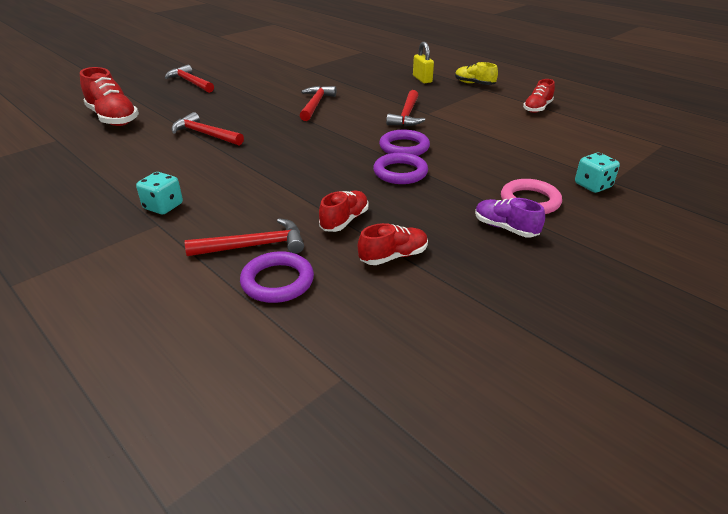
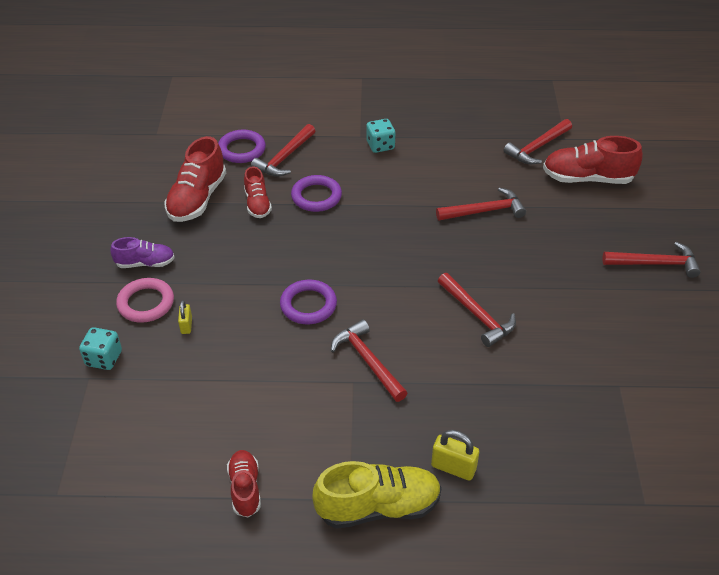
camera: 135 degrees right, 10 degrees up
red shoe [358,223,428,265] -> red shoe [164,136,226,222], size x1.68
purple ring [373,153,428,184] -> purple ring moved to [291,175,342,212]
yellow shoe [455,62,498,85] -> yellow shoe [312,461,442,529], size x1.68
none -> yellow padlock [178,300,192,334]
none -> red hammer [503,119,572,164]

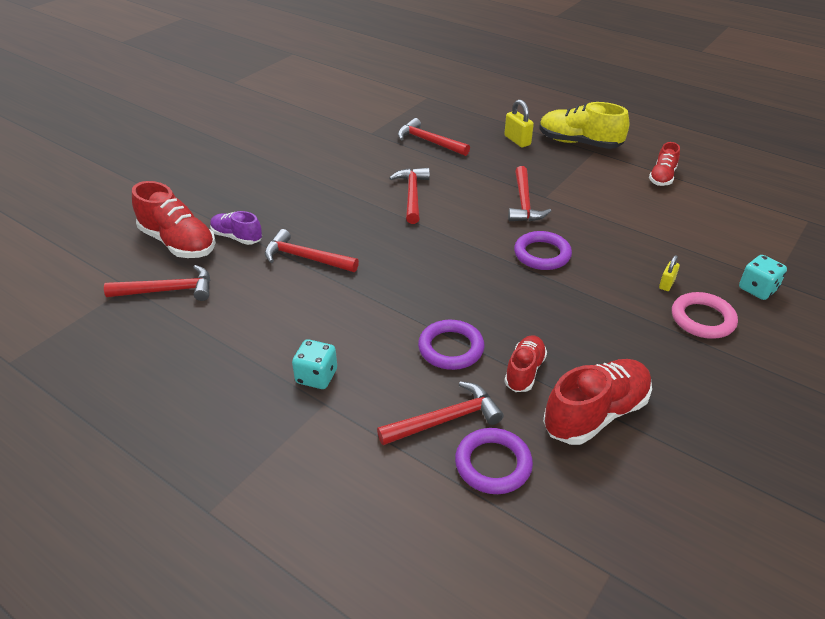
camera: 145 degrees left, 5 degrees down
purple shoe [110,237,175,268] -> purple shoe moved to [210,211,262,245]
red hammer [603,242,701,278] -> red hammer moved to [398,118,470,156]

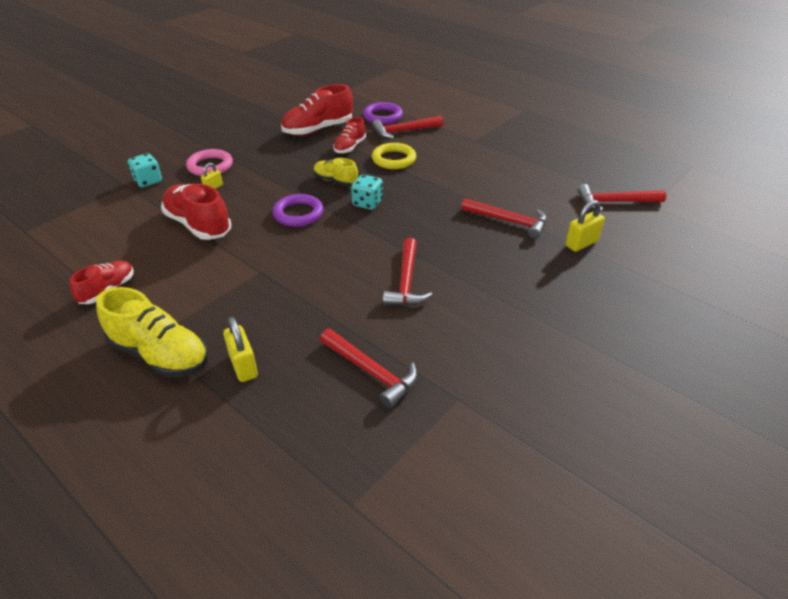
camera: 175 degrees left, 0 degrees up
red shoe [132,181,216,258] -> red shoe moved to [161,184,231,240]
purple shoe [210,211,262,245] -> yellow padlock [565,200,605,252]
turquoise dice [292,339,337,389] -> turquoise dice moved to [351,175,383,210]
purple ring [418,320,484,370] -> yellow ring [372,143,416,169]
red hammer [508,166,551,221] -> none
none -> yellow shoe [314,158,358,186]

